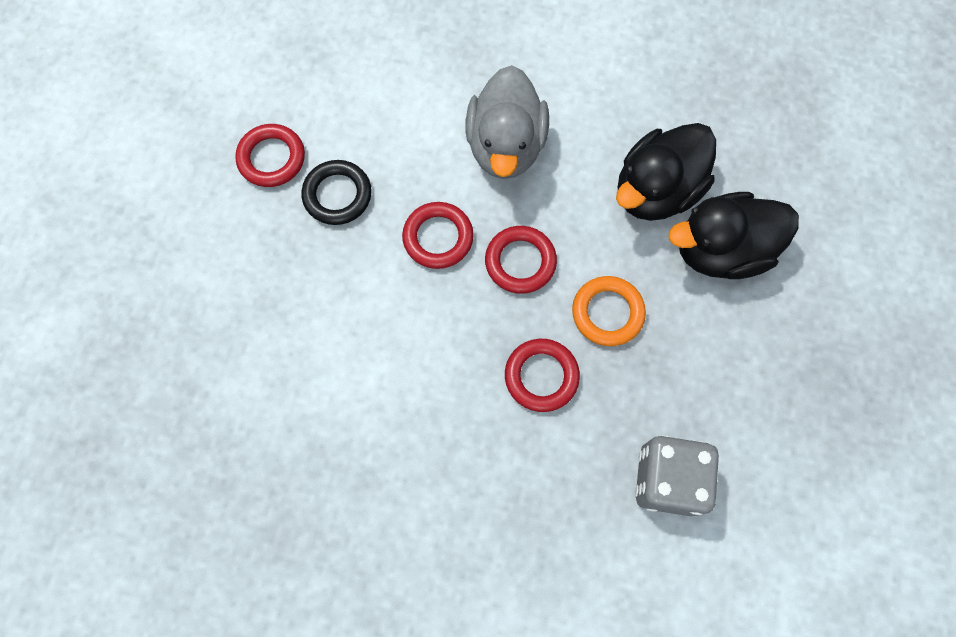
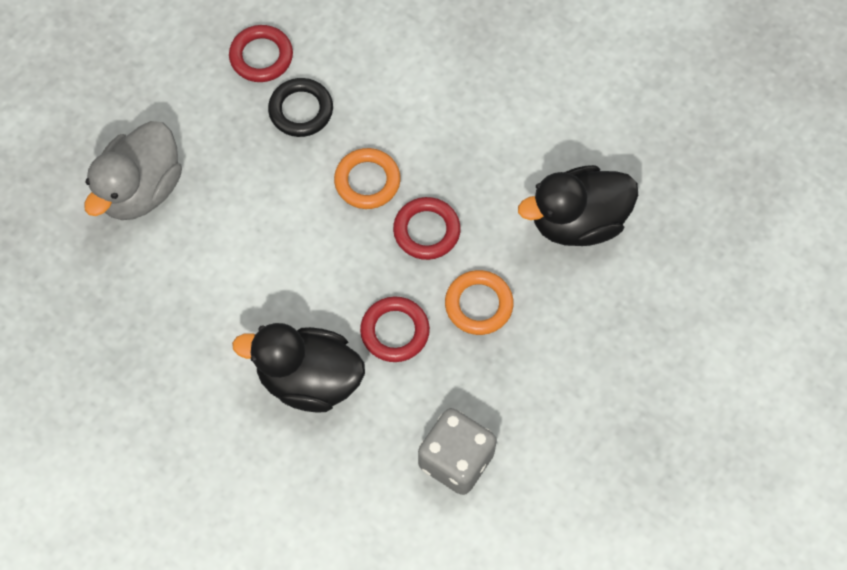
camera: 25 degrees right, 5 degrees down
red ring [402,202,474,269] -> orange ring [334,148,401,209]
grey duck [465,65,549,179] -> grey duck moved to [84,121,182,220]
black duck [669,192,799,279] -> black duck moved to [232,323,365,413]

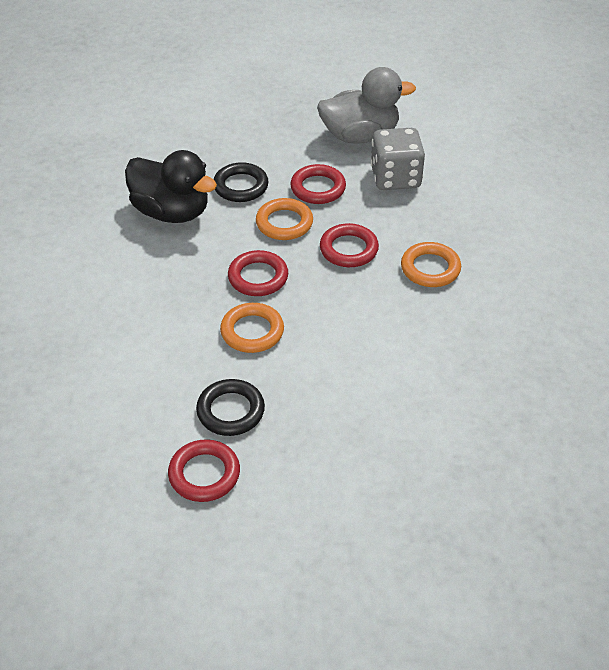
camera: 130 degrees left, 20 degrees down
grey duck [84,121,182,220] -> grey duck moved to [317,67,416,144]
black duck [232,323,365,413] -> orange ring [401,242,461,287]
none -> black ring [214,162,268,202]
none -> red ring [290,164,346,204]

